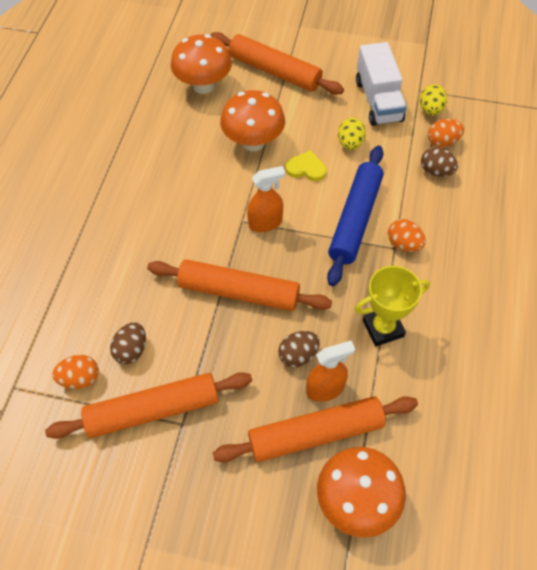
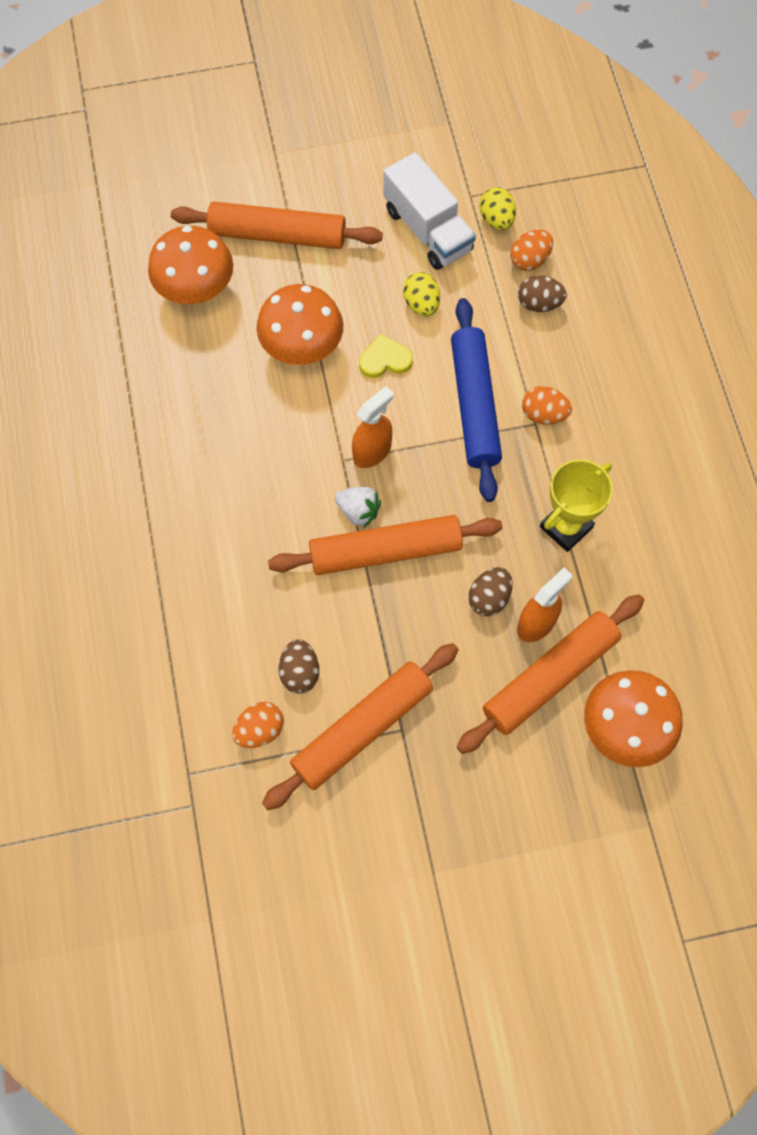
camera: 25 degrees left, 10 degrees up
none -> white strawberry [335,487,381,528]

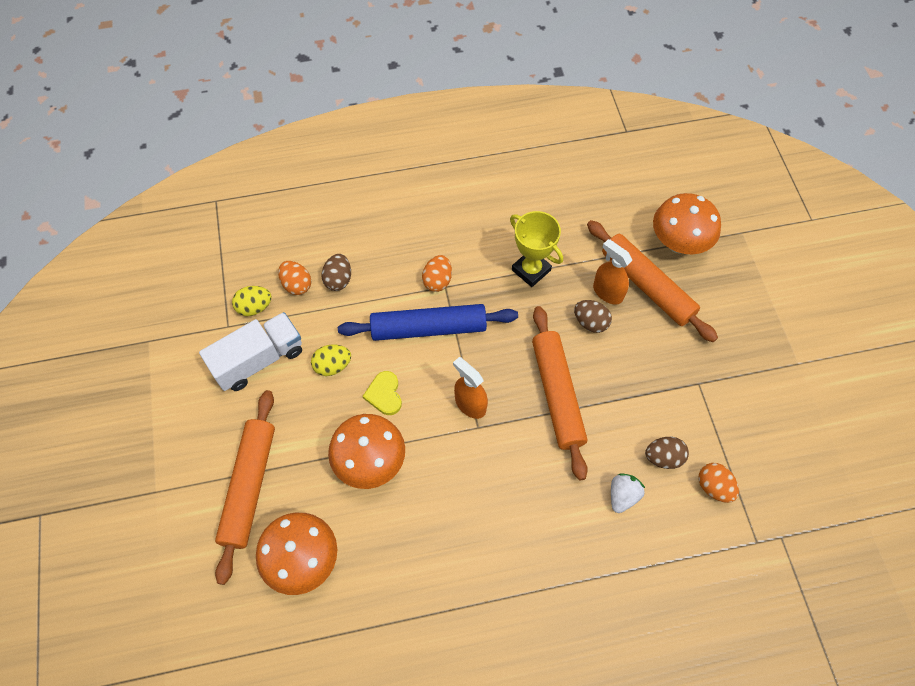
camera: 90 degrees left, 5 degrees down
orange rolling pin [262,643,459,810] -> none
white strawberry [335,487,381,528] -> white strawberry moved to [611,473,645,513]

